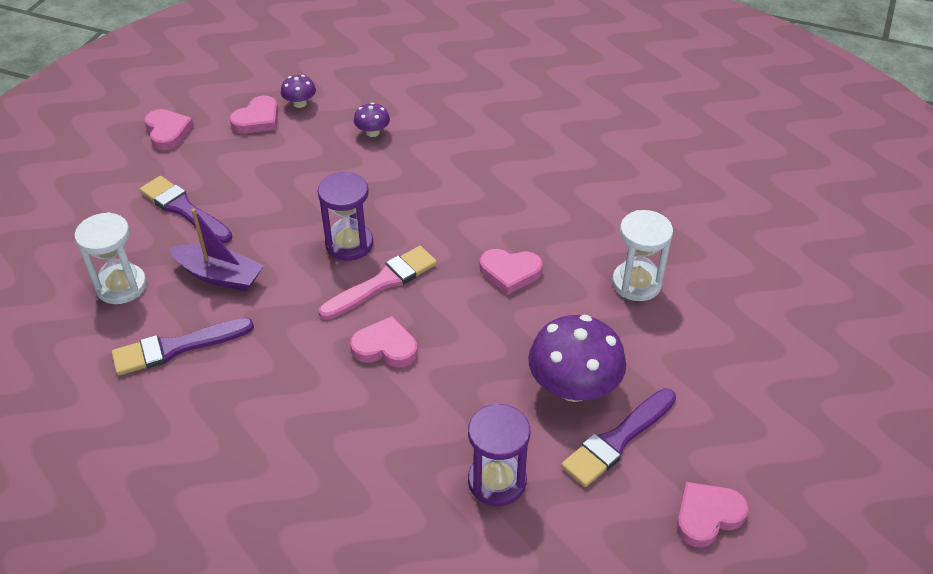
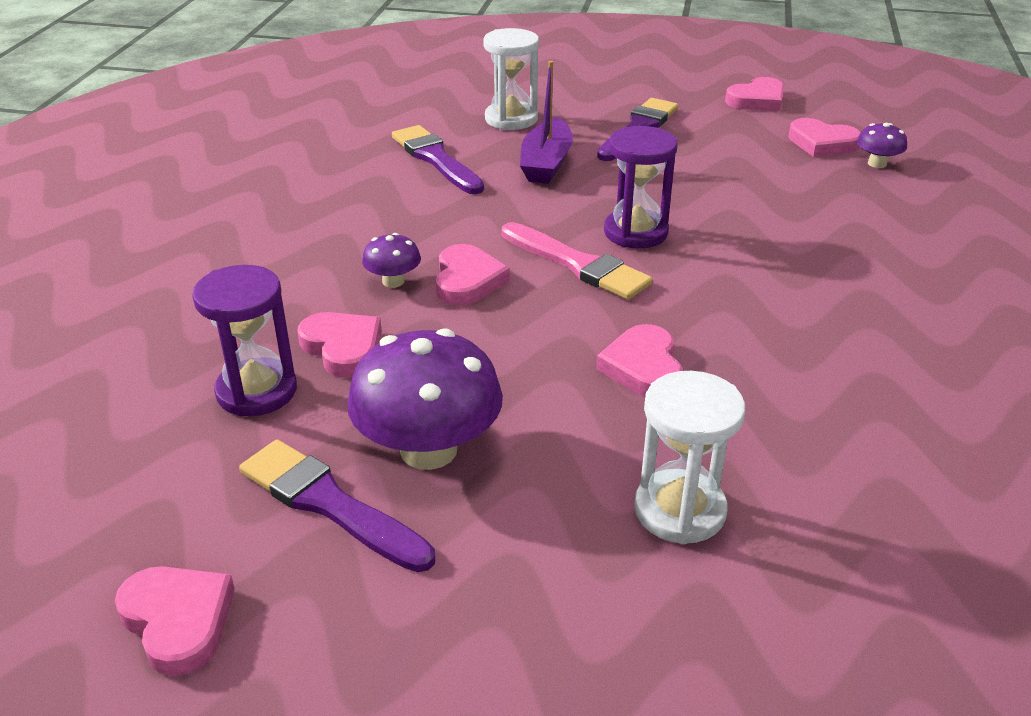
camera: 80 degrees right, 10 degrees down
purple mushroom [354,102,390,137] -> purple mushroom moved to [362,233,421,288]
none -> pink heart [297,312,382,378]

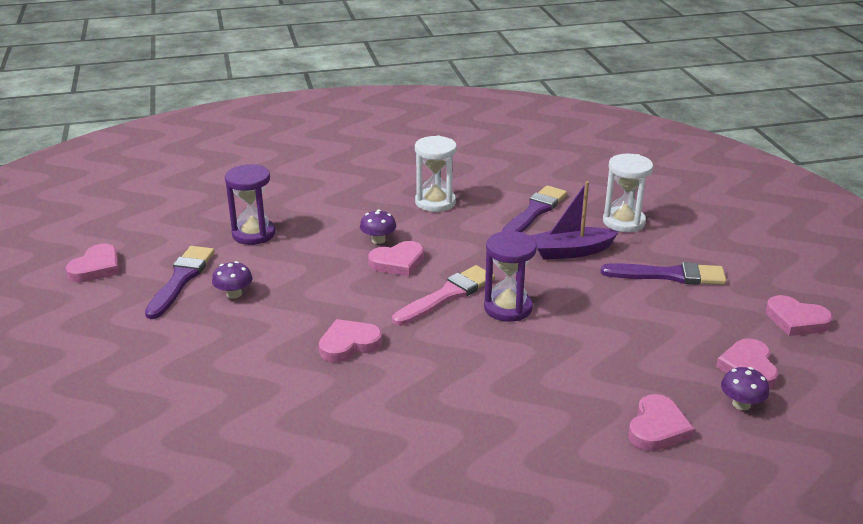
camera: 65 degrees right, 5 degrees down
pink heart [297,312,382,378] -> pink heart moved to [628,394,694,451]
purple mushroom [347,328,503,470] -> purple mushroom [212,261,252,299], size x0.48
pink brush [502,222,653,300] -> pink brush turned 150 degrees counterclockwise [392,265,495,326]
white hourglass [634,371,745,544] -> white hourglass moved to [415,136,457,212]

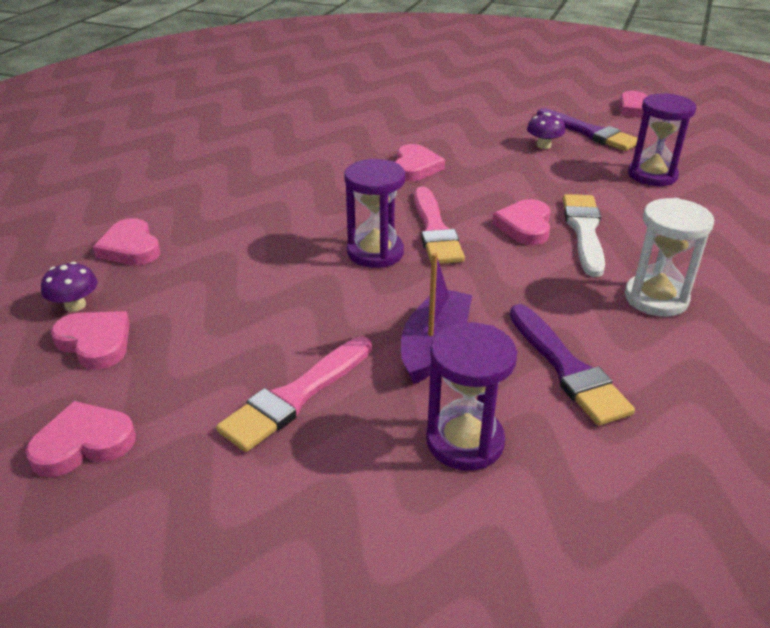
camera: 125 degrees right, 5 degrees up
purple mushroom [360,210,396,244] -> white brush [563,194,605,277]
purple brush [601,262,727,285] -> pink brush [216,336,372,452]
white hourglass [603,154,653,232] -> purple hourglass [426,322,517,471]

